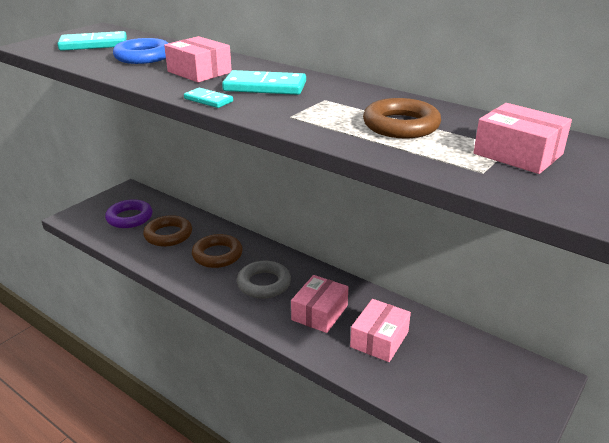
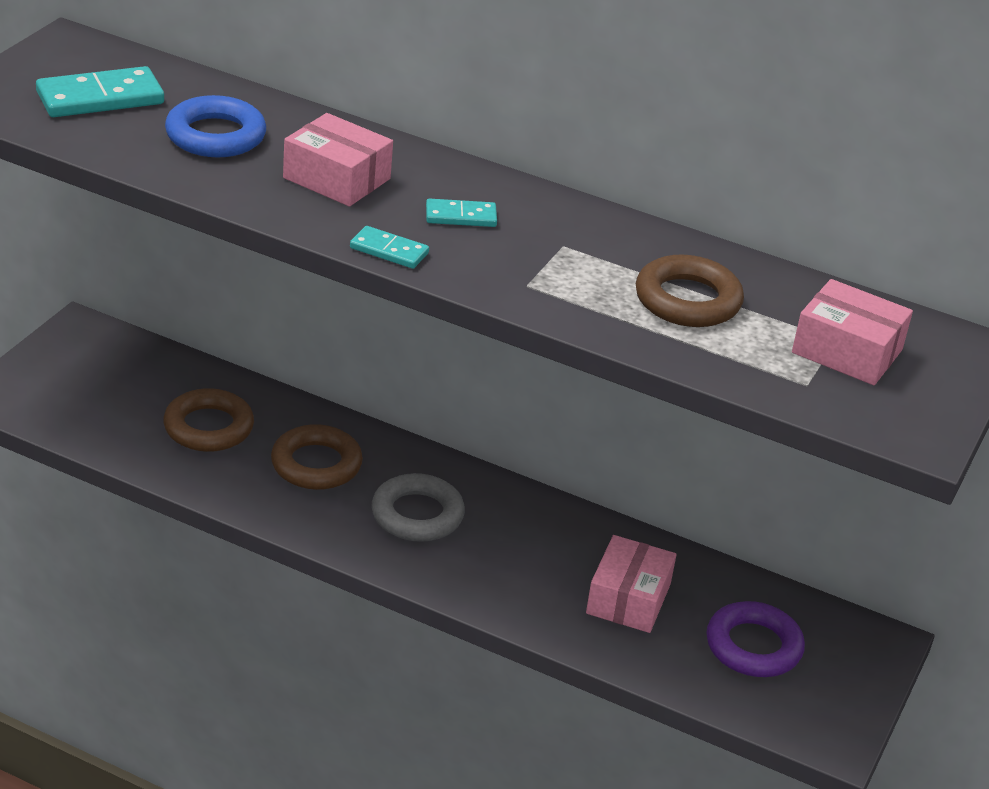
camera: 15 degrees left, 5 degrees up
purple ring [105,199,152,228] -> purple ring moved to [706,601,805,677]
turquoise domino [222,70,306,95] -> turquoise domino [426,199,497,227], size x0.57
pink box [291,275,348,333] -> none

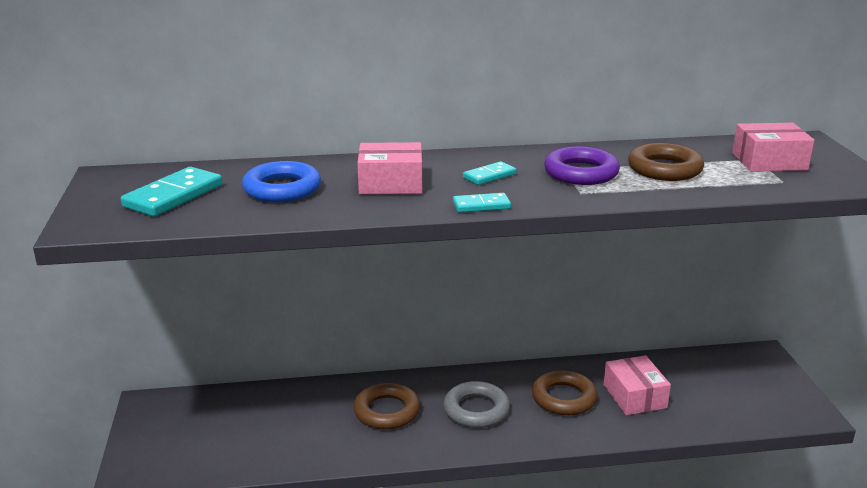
camera: 30 degrees left, 10 degrees down
brown ring [163,388,254,452] -> brown ring moved to [532,370,598,415]
purple ring [706,601,805,677] -> purple ring moved to [544,146,620,185]

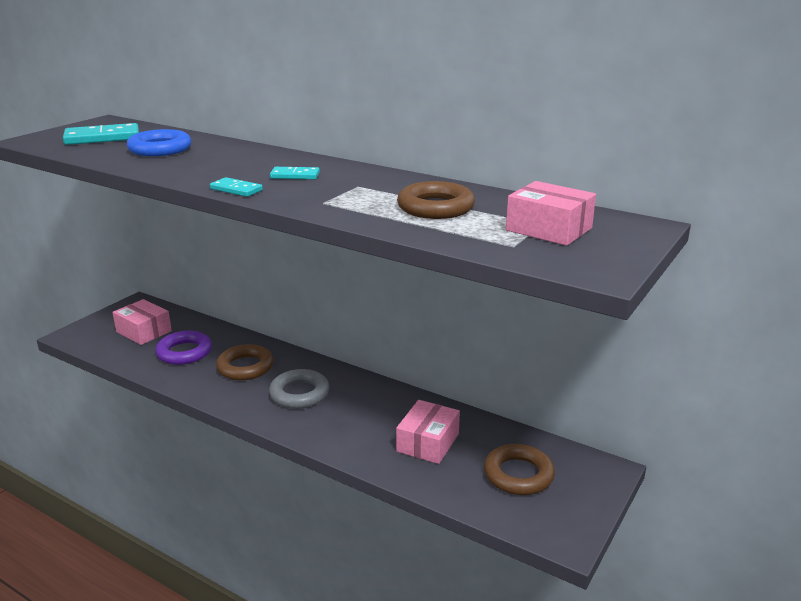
camera: 40 degrees right, 0 degrees up
pink box [357,142,422,194] -> pink box moved to [113,299,172,345]
brown ring [532,370,598,415] -> brown ring moved to [484,444,555,495]
purple ring [544,146,620,185] -> purple ring moved to [155,331,212,365]

